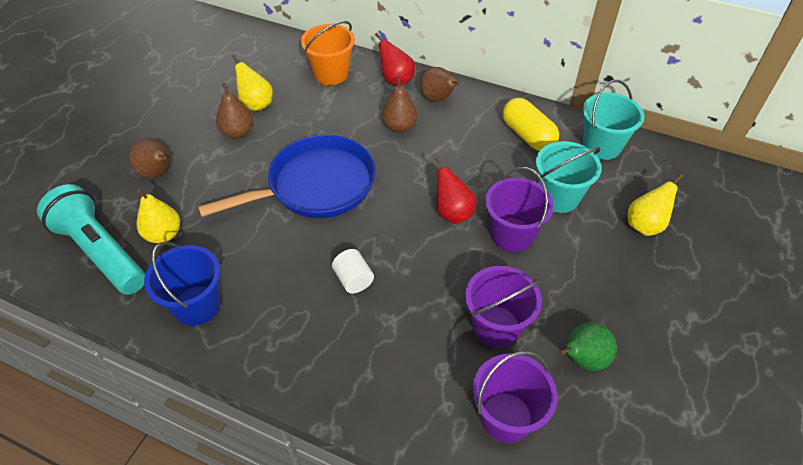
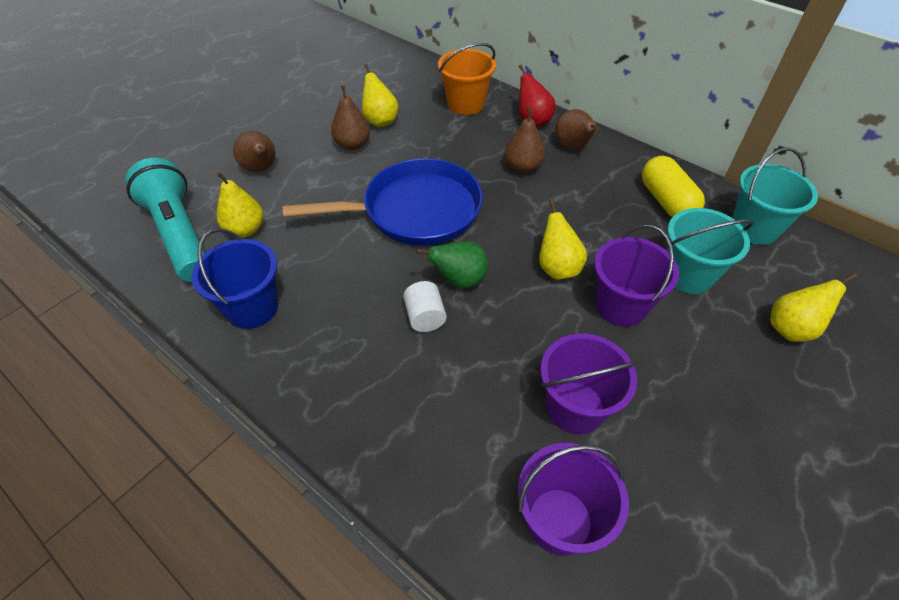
camera: 15 degrees right, 0 degrees up
red pear [435,157,477,224] -> yellow pear [539,199,587,280]
green pear [559,322,617,371] -> green pear moved to [416,241,488,289]

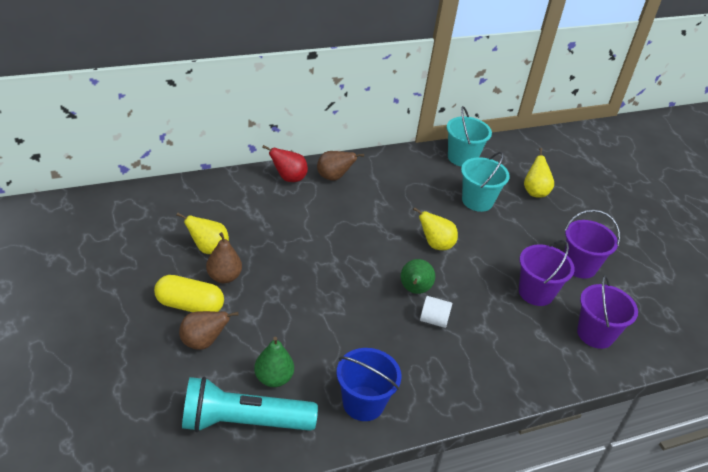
camera: 65 degrees left, 10 degrees down
yellow pear [217,172,263,237] -> green pear [254,337,294,387]
blue pan [283,158,483,246] -> none
orange bucket [438,43,496,115] -> none
brown pear [505,108,545,173] -> none
purple bucket [594,224,679,327] -> purple bucket moved to [564,210,620,279]
yellow capsule [642,156,705,217] -> yellow capsule moved to [154,275,224,312]

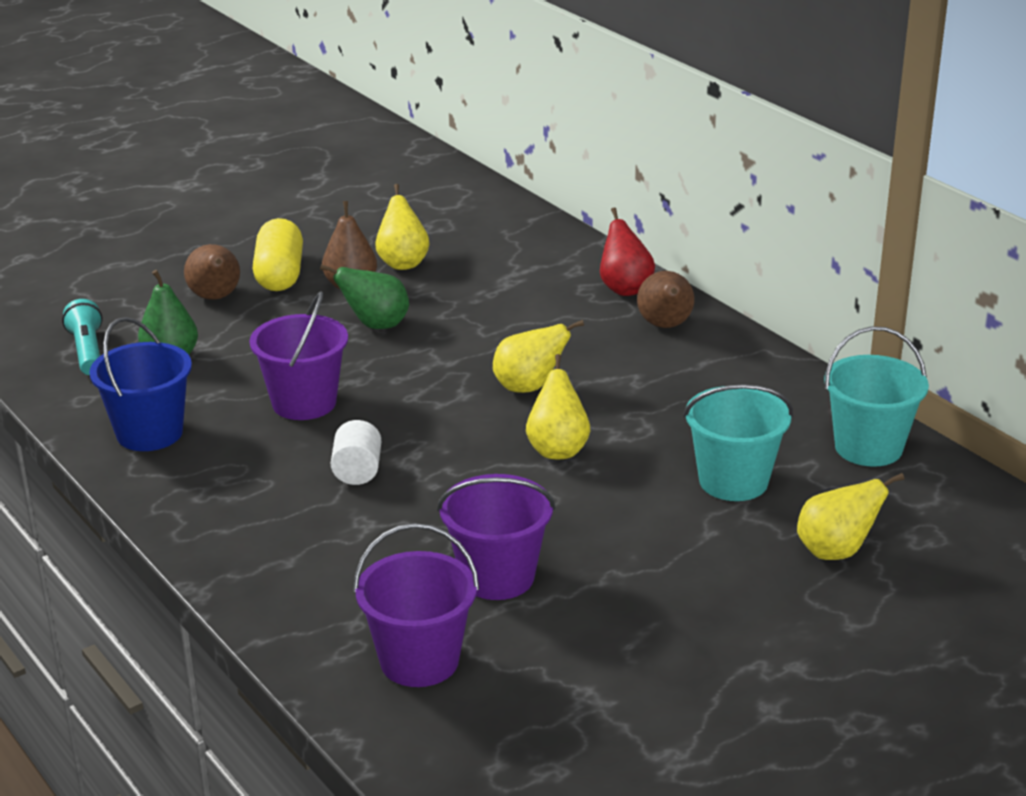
camera: 80 degrees right, 10 degrees down
turquoise flashlight [182,377,318,432] -> turquoise flashlight [62,299,103,375], size x0.53
green pear [401,259,435,294] -> green pear moved to [320,264,409,329]
purple bucket [564,210,620,279] -> purple bucket moved to [250,291,348,420]
none -> yellow pear [493,320,584,393]

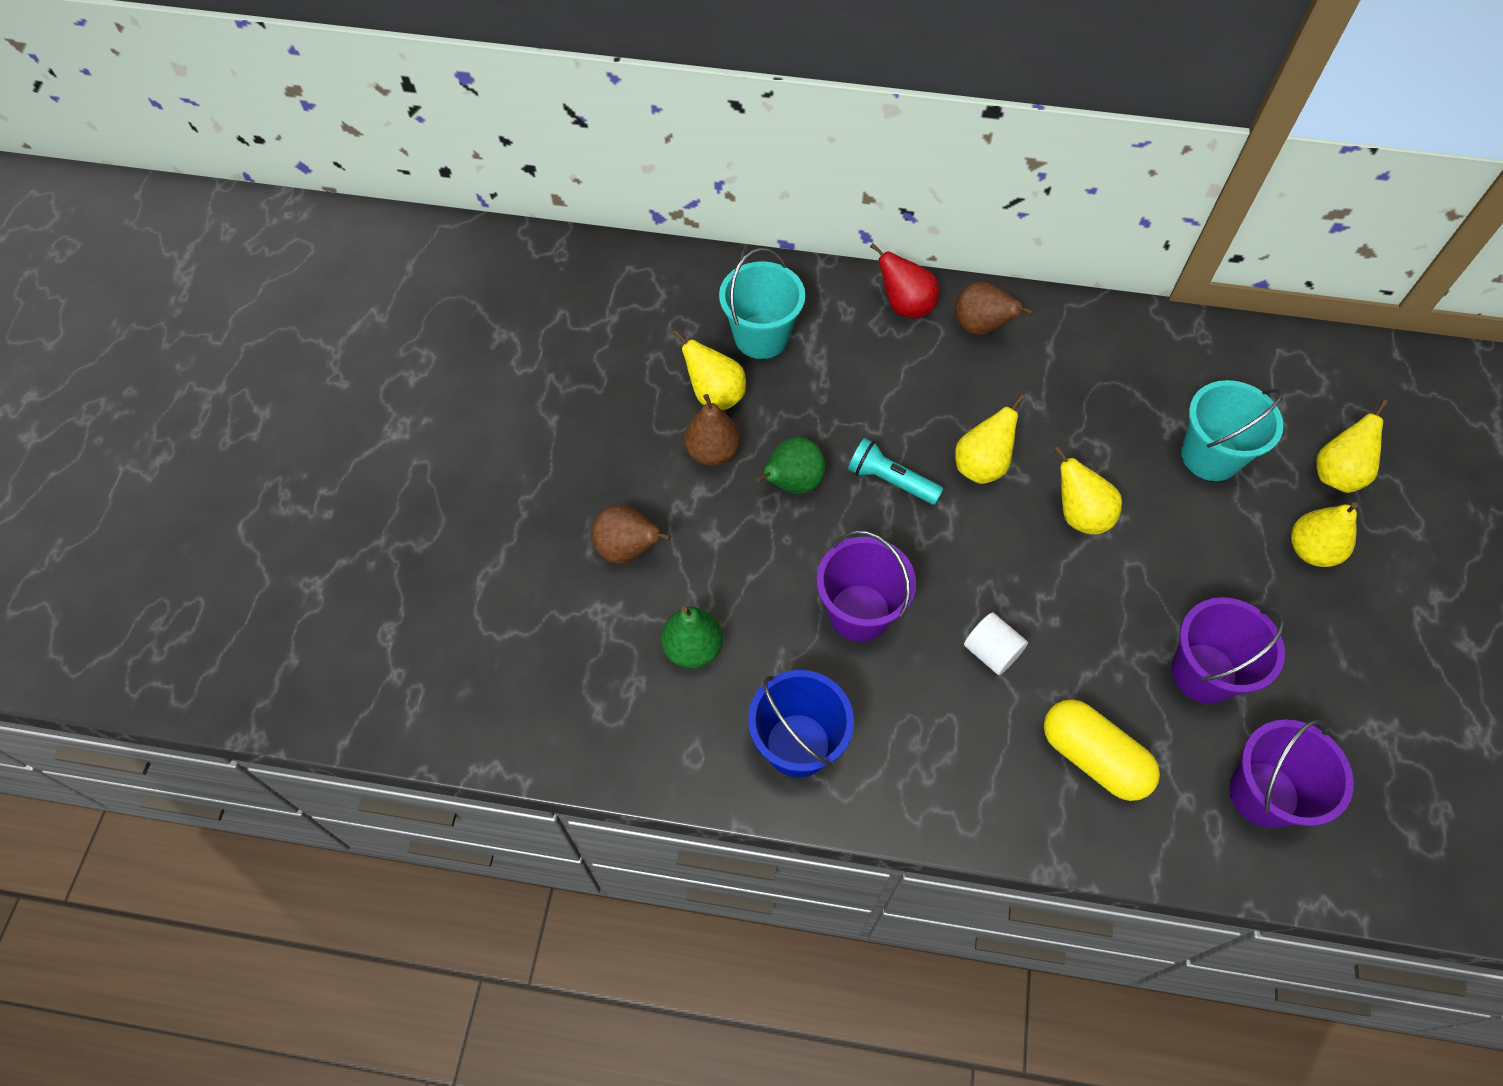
camera: 45 degrees left, 30 degrees up
turquoise flashlight [62,299,103,375] -> turquoise flashlight moved to [848,438,943,505]
yellow capsule [253,218,303,291] -> yellow capsule moved to [1044,699,1160,801]
turquoise bucket [824,326,929,467] -> turquoise bucket moved to [719,248,805,359]
none -> yellow pear [1291,502,1358,567]

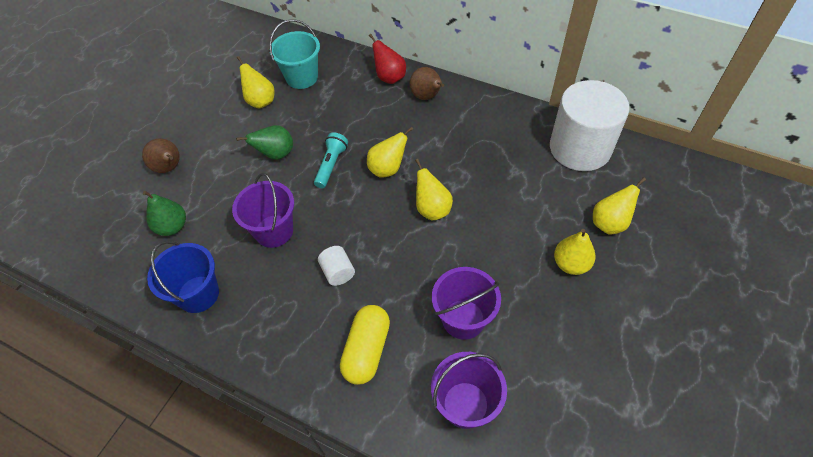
camera: 20 degrees right, 5 degrees down
brown pear [684,394,740,466] -> none
turquoise flashlight [848,438,943,505] -> turquoise flashlight turned 60 degrees clockwise [314,133,348,188]
yellow capsule [1044,699,1160,801] -> yellow capsule turned 45 degrees clockwise [340,305,390,385]
turquoise bucket [1181,380,1283,481] -> none
none -> white cylinder [550,80,630,171]

